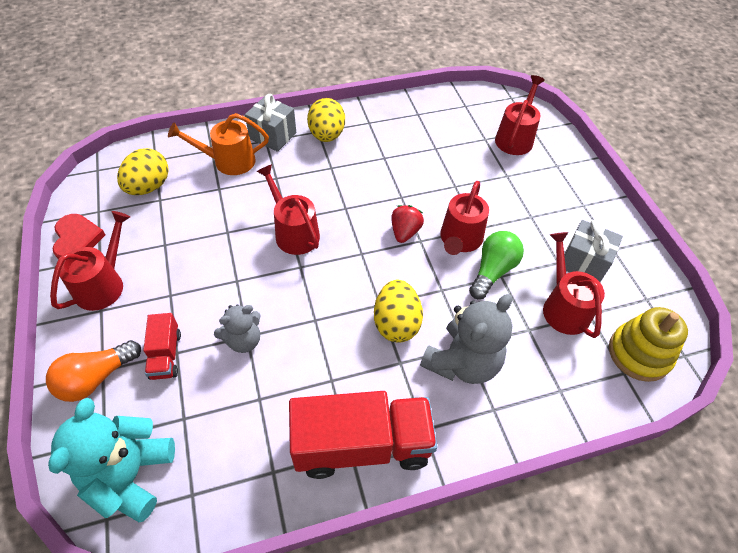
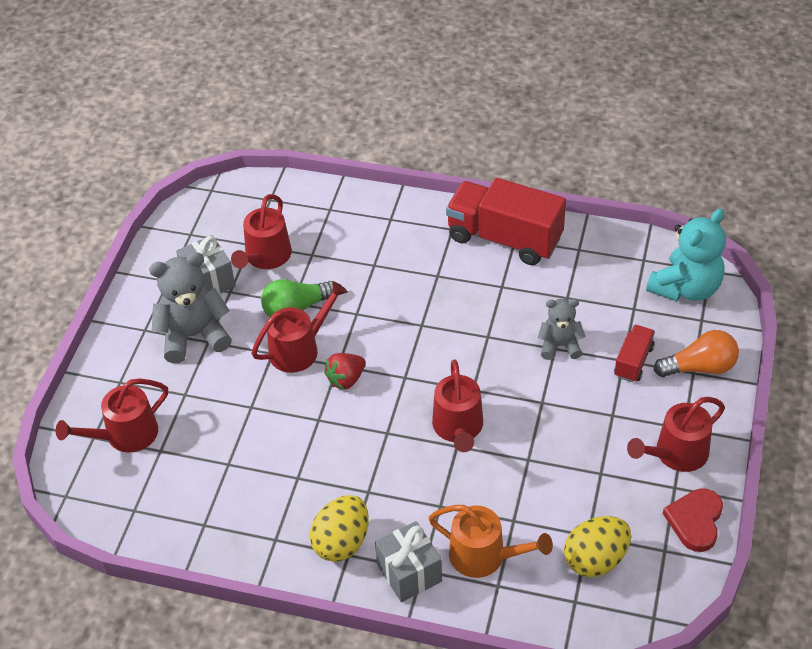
camera: 145 degrees left, 5 degrees down
yellow egg [374,280,423,343] -> none
grey teddy bear [420,294,513,384] -> grey teddy bear moved to [149,252,232,363]
yellow stacking toy [609,307,688,382] -> none

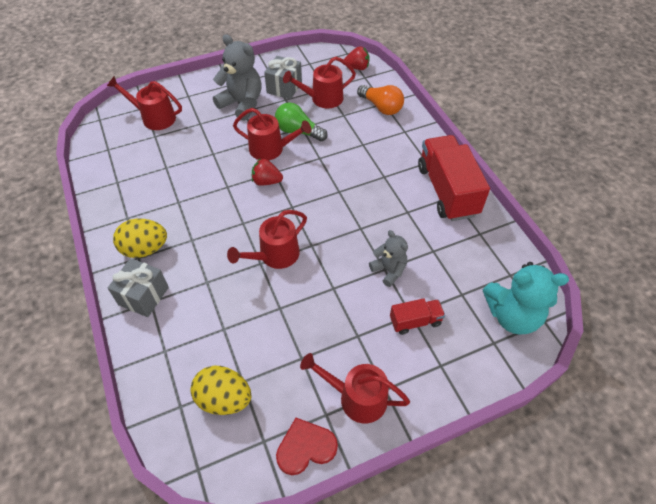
camera: 50 degrees right, 5 degrees up
orange watering can [428,505,553,578] -> none
orange light bulb [654,330,739,377] -> orange light bulb moved to [357,85,404,115]
none -> red strawberry [344,46,370,70]

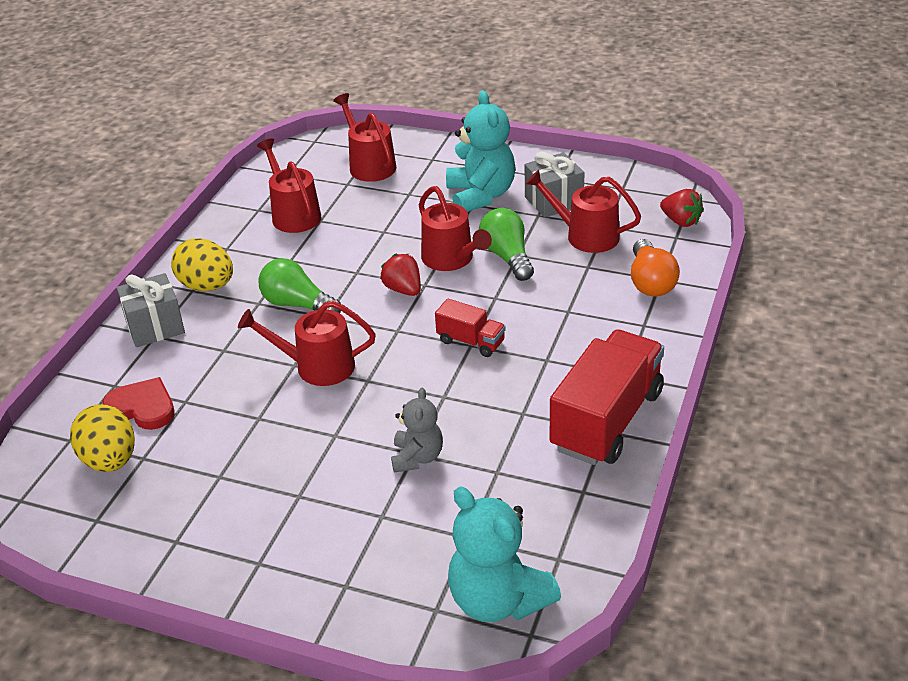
camera: 45 degrees right, 15 degrees down
grey teddy bear [213,34,262,121] -> turquoise teddy bear [446,90,515,212]
red heart [276,418,338,475] -> red heart moved to [102,377,175,430]
red watering can [300,353,410,423] -> red watering can moved to [257,139,321,233]
red truck [390,298,445,335] -> red truck moved to [435,299,506,357]
none -> green light bulb [258,258,341,313]

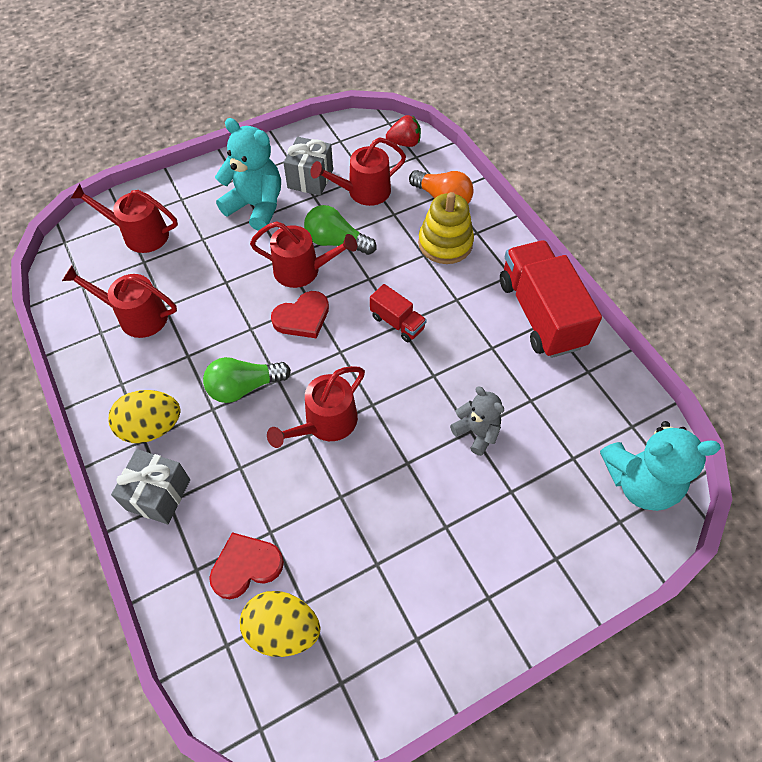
camera: 50 degrees left, 20 degrees up
red strawberry [380,254,421,296] -> red heart [271,291,329,338]
red truck [435,299,506,357] -> red truck turned 60 degrees clockwise [370,284,427,342]
none -> yellow stacking toy [418,192,474,264]

